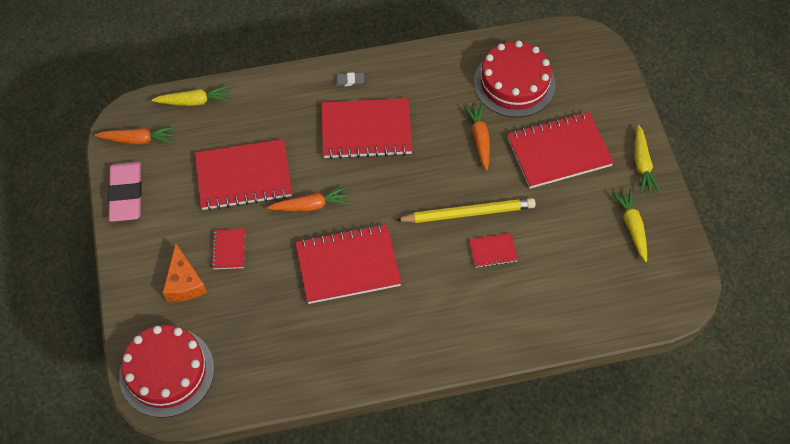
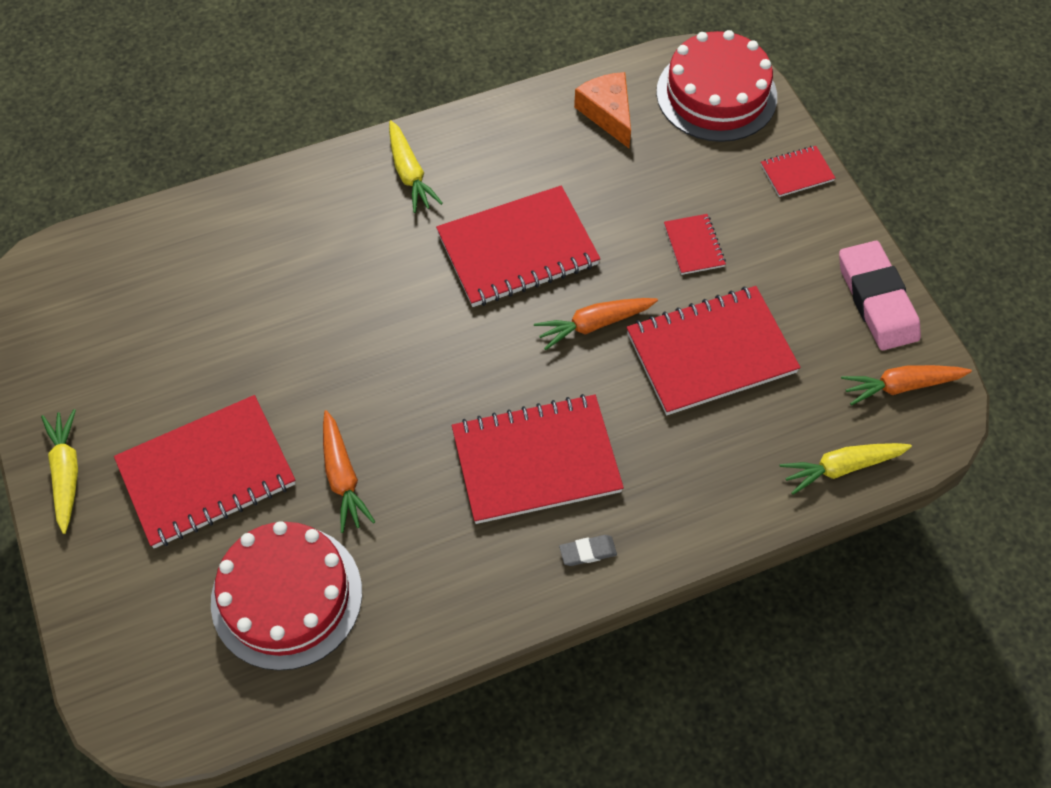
camera: 170 degrees right, 0 degrees up
orange cheese [163,244,207,302] -> orange cheese moved to [574,72,631,148]
yellow pencil [395,198,536,223] -> none
red notebook [469,233,518,268] -> red notebook moved to [761,146,835,197]
yellow carrot [612,188,647,262] -> yellow carrot moved to [389,120,443,213]

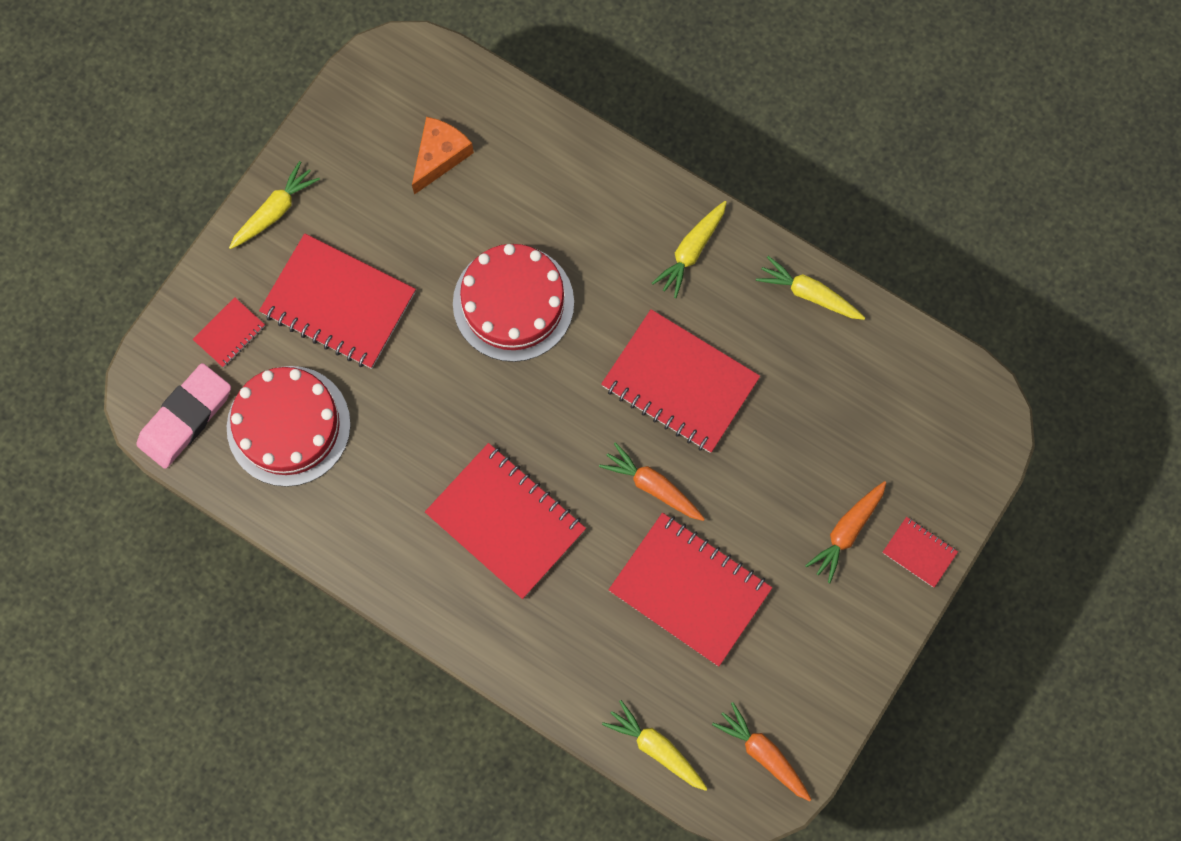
camera: 55 degrees right, 15 degrees up
orange carrot [323,410,375,533] -> orange carrot moved to [805,481,886,583]
grey eraser [559,535,617,566] -> none
orange cheese [574,72,631,148] -> orange cheese moved to [412,117,474,195]
red cake [656,30,777,142] -> red cake moved to [453,244,574,362]
red notebook [664,214,726,275] -> red notebook moved to [193,297,265,368]
pink eraser [839,241,921,350] -> pink eraser moved to [136,363,231,469]
none -> yellow carrot [756,256,865,320]

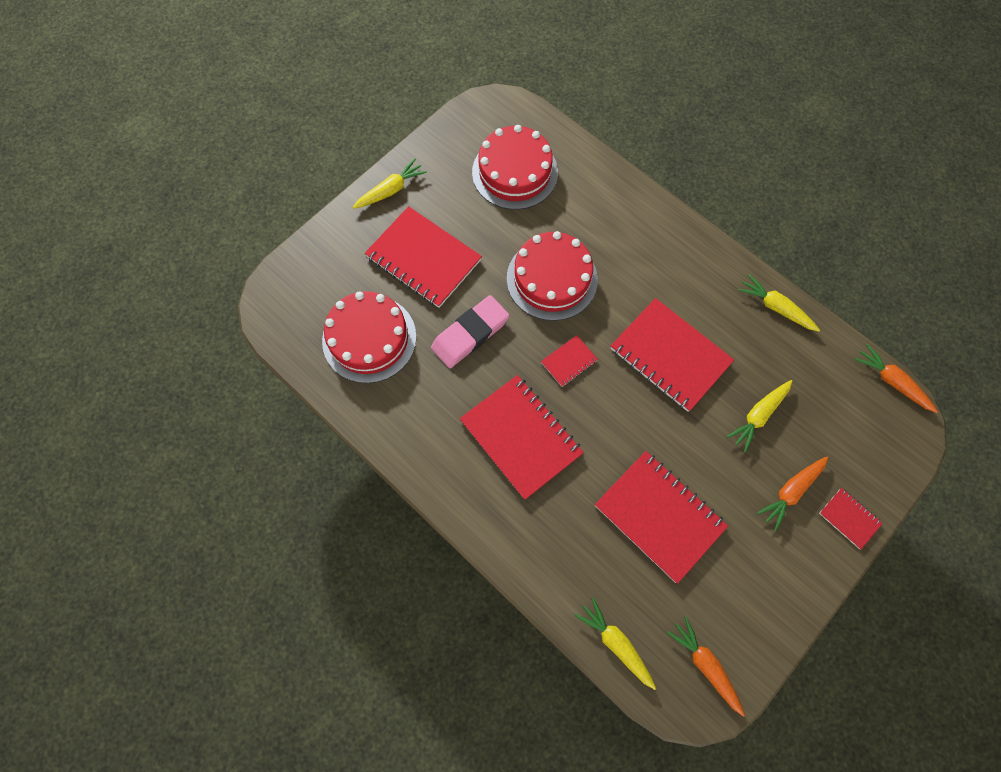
camera: 10 degrees right, 5 degrees down
pink eraser [136,363,231,469] -> pink eraser moved to [431,295,510,368]
red notebook [193,297,265,368] -> red notebook moved to [541,335,598,387]
orange cheese [412,117,474,195] -> red cake [472,125,558,210]
orange carrot [599,442,705,521] -> orange carrot moved to [854,344,938,413]
yellow carrot [652,201,727,298] -> yellow carrot moved to [726,380,792,453]

